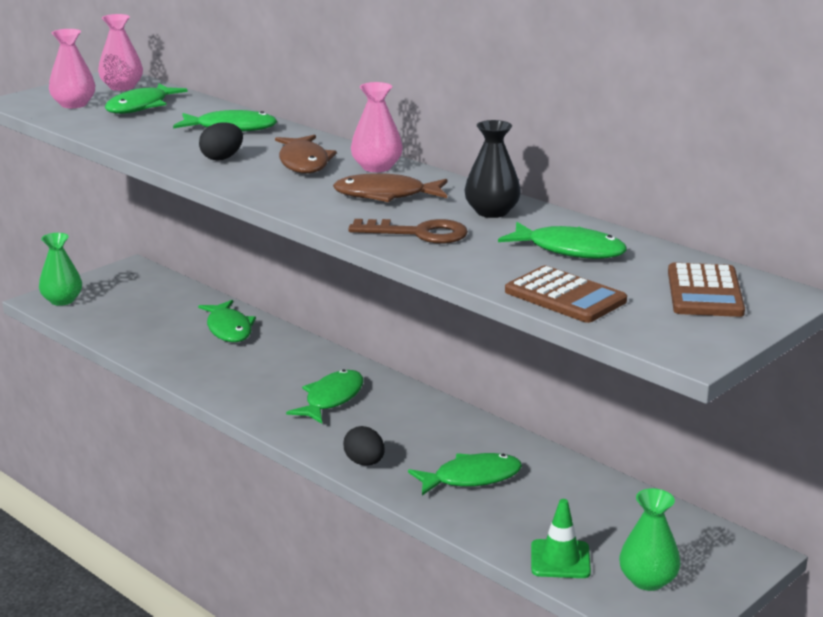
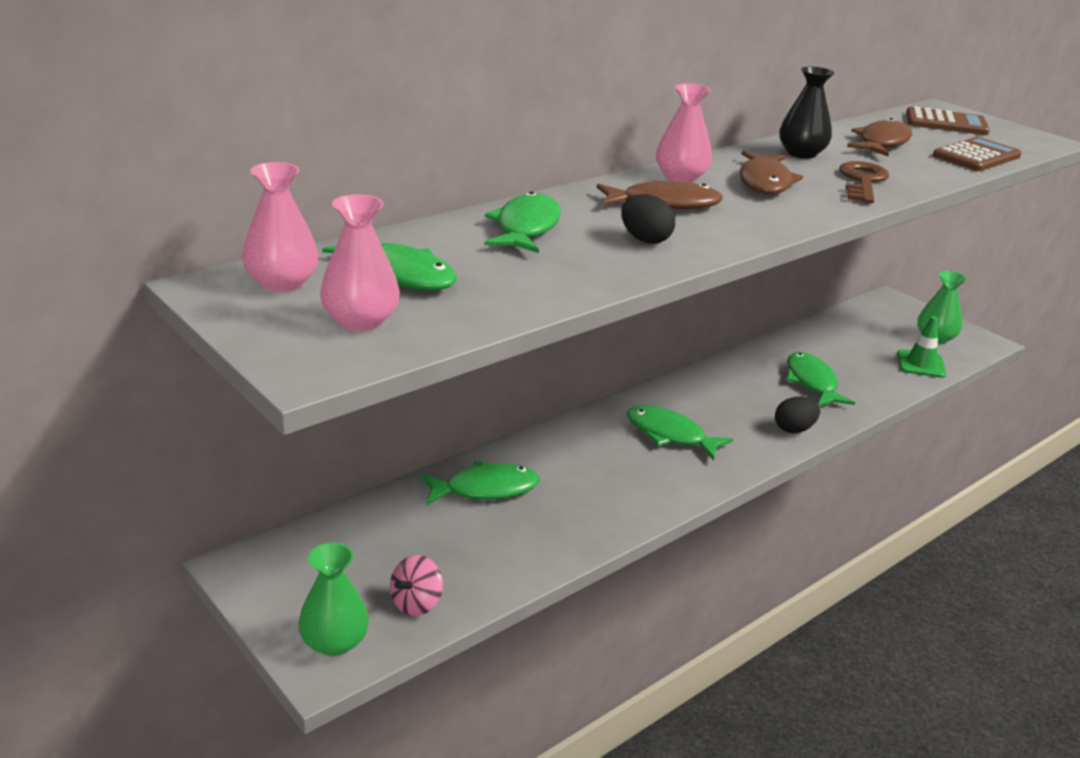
camera: 85 degrees left, 5 degrees up
green fish [498,222,627,259] -> brown fish [847,118,912,156]
none -> pink spinning top [390,555,443,616]

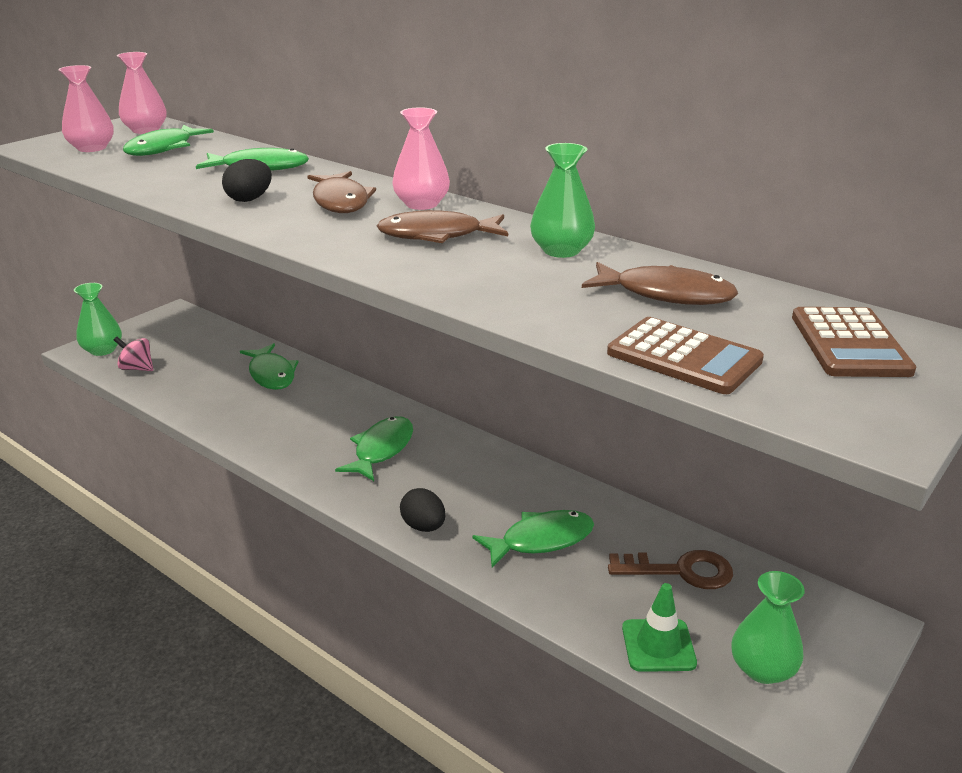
camera: 80 degrees right, 0 degrees up
black vase [779,67,834,158] -> green vase [530,143,595,258]
brown key [840,161,889,203] -> brown key moved to [608,550,733,589]

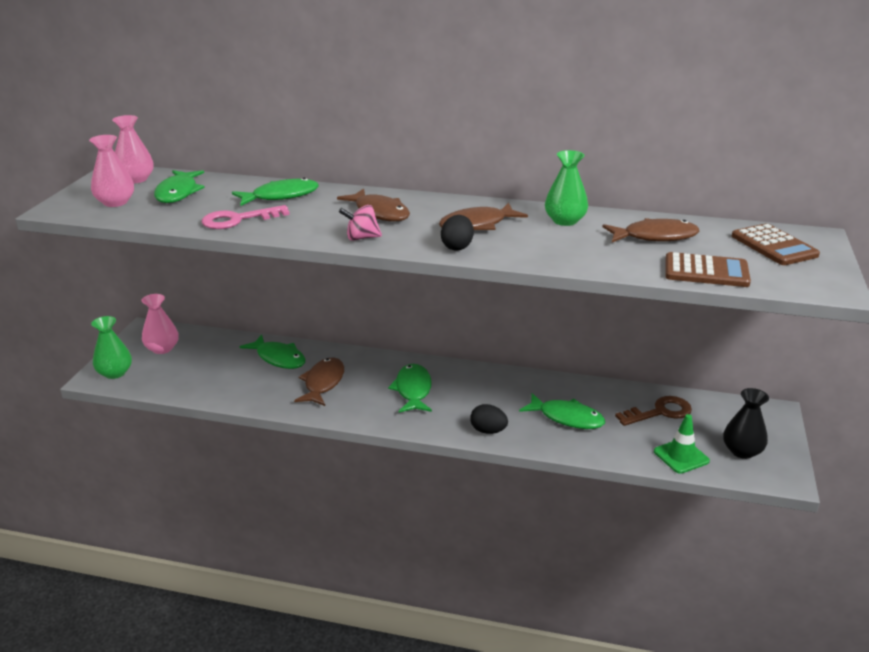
camera: 25 degrees left, 0 degrees up
pink spinning top [114,337,153,371] -> pink spinning top moved to [339,205,382,241]
black egg [222,159,272,202] -> black egg moved to [441,215,474,250]
pink vase [392,107,450,210] -> pink vase moved to [142,294,178,354]
green fish [473,510,594,568] -> green fish turned 75 degrees clockwise [519,393,605,429]
green vase [731,571,805,684] -> black vase [723,388,769,459]
none -> pink key [202,205,290,229]
none -> brown fish [294,358,344,406]

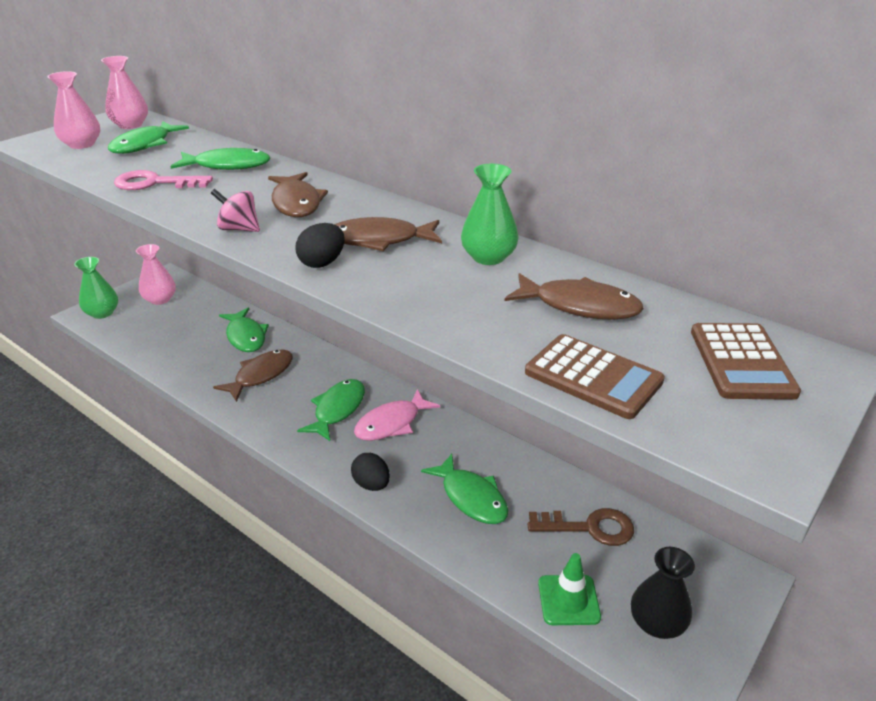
camera: 25 degrees right, 5 degrees up
none -> pink fish [354,389,441,441]

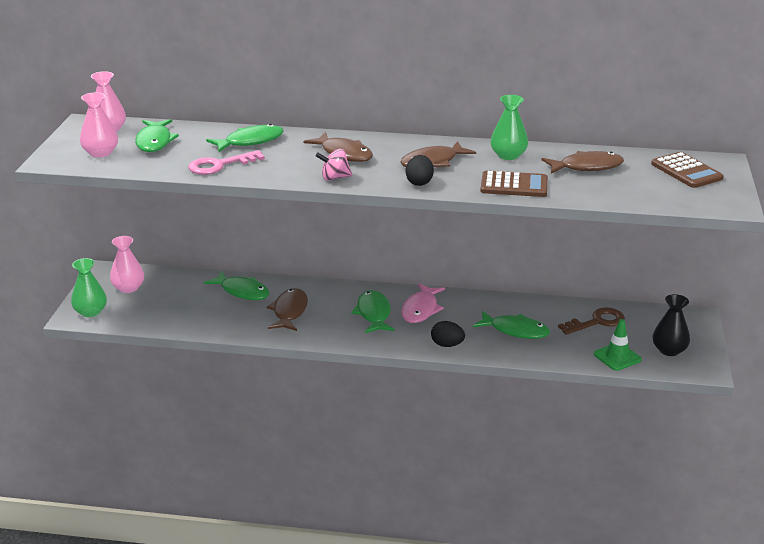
camera: 30 degrees left, 5 degrees down
brown calculator [525,334,665,419] -> brown calculator moved to [480,171,548,197]

